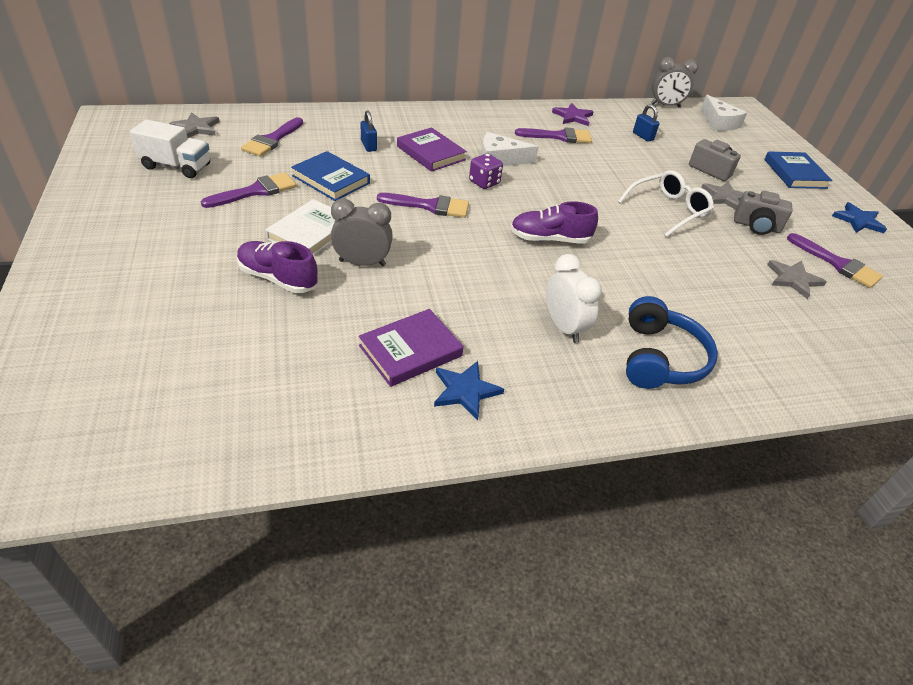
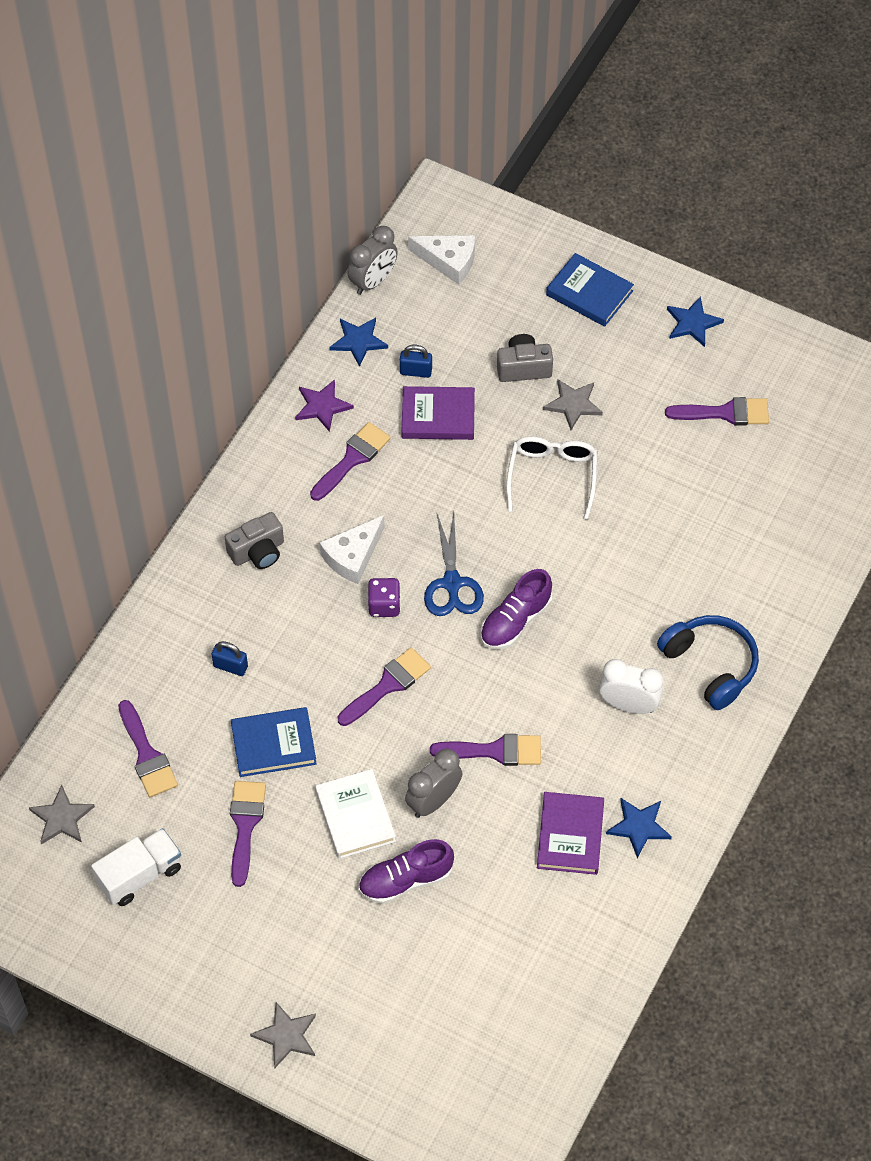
camera: 45 degrees left, 15 degrees up
purple book [397,127,467,172] -> purple book moved to [402,386,475,440]
grey camera [734,191,793,235] -> grey camera moved to [225,512,284,569]
grey star [767,260,827,299] -> grey star moved to [250,1002,316,1068]
none -> blue star [329,318,388,367]
none -> blue scissors [424,512,484,616]
none -> purple brush [430,734,541,766]

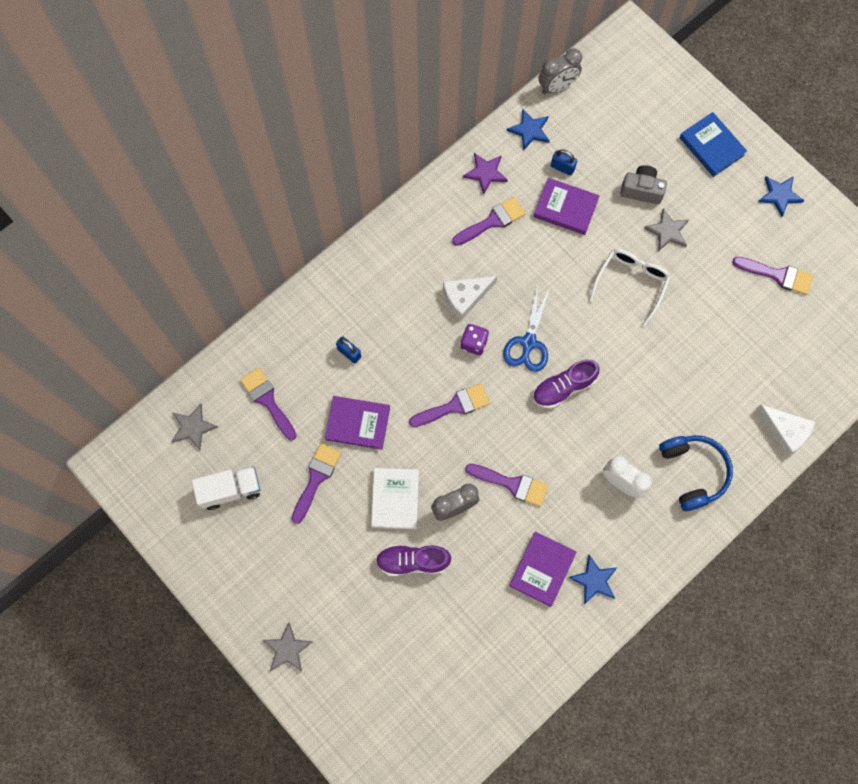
camera: 20 degrees right, 15 degrees up
purple brush [118,700,178,797] -> purple brush turned 150 degrees clockwise [240,368,297,440]
grey camera [225,512,284,569] -> none
blue book [231,707,317,777] -> purple book [325,396,390,450]
white cheese [408,235,475,285] -> white cheese moved to [756,405,816,456]

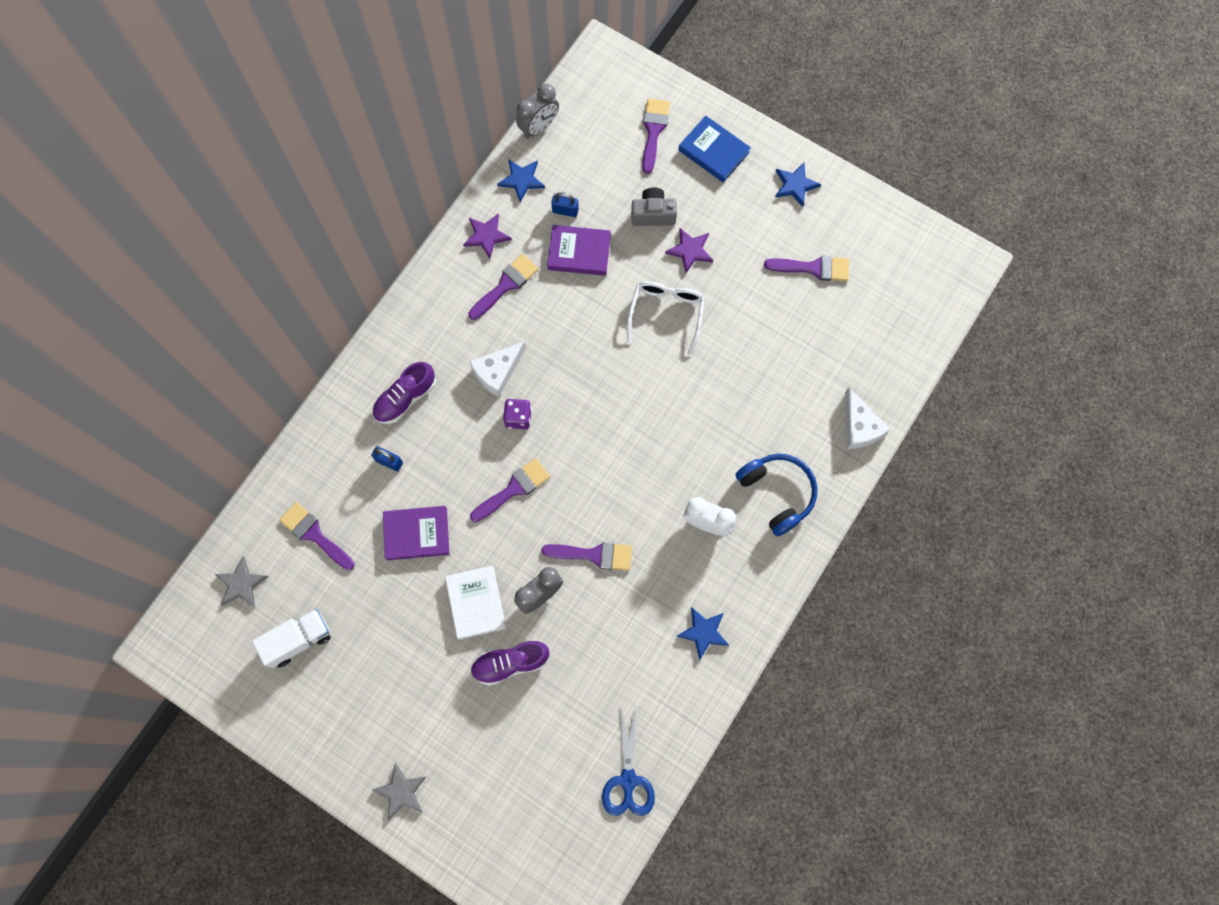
camera: 15 degrees left, 0 degrees up
purple brush [292,443,341,524] -> purple brush moved to [642,98,670,174]
blue scissors [503,284,550,372] -> blue scissors moved to [602,707,655,816]
purple book [509,531,576,607] -> none
purple shoe [533,359,600,409] -> purple shoe moved to [372,362,436,424]
grey star [644,208,689,251] -> purple star [665,228,713,273]
white cheese [756,405,816,456] -> white cheese turned 45 degrees clockwise [845,387,891,449]

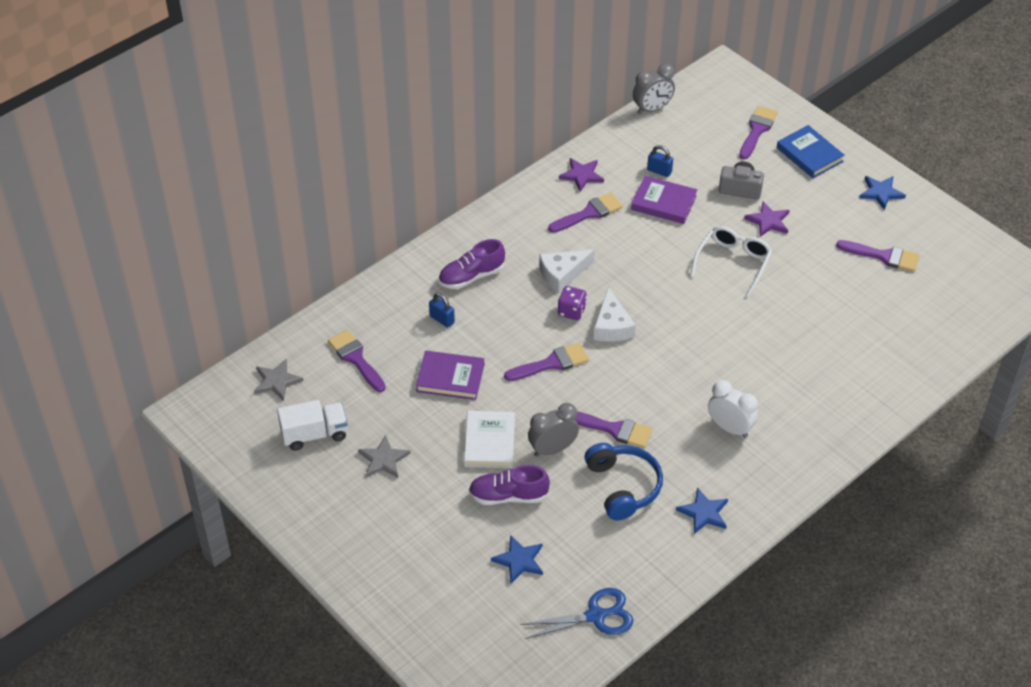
camera: 15 degrees right, 25 degrees down
grey star [372,763,426,820] -> grey star moved to [358,435,410,478]
blue star [497,159,545,203] -> blue star moved to [491,535,543,583]
blue scissors [602,707,655,816] -> blue scissors turned 120 degrees counterclockwise [521,588,633,639]
blue headphones [735,454,818,536] -> blue headphones moved to [584,443,663,520]
white cheese [845,387,891,449] -> white cheese moved to [594,287,636,342]

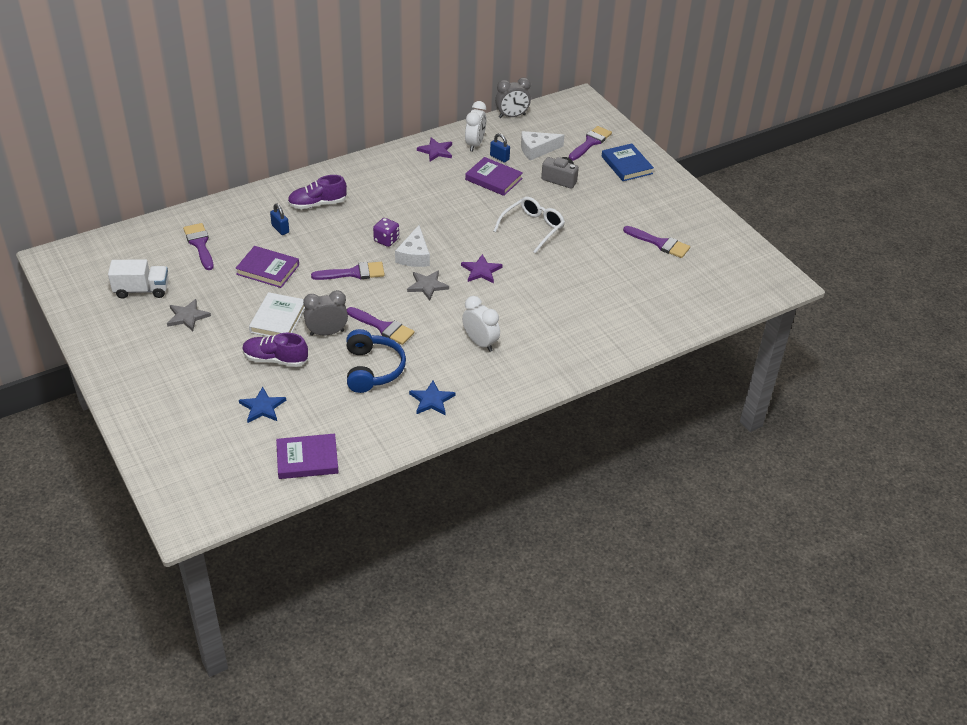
camera: 10 degrees right, 5 degrees down
grey star [254,359,303,401] -> grey star moved to [407,271,449,301]
blue scissors [521,588,633,639] -> purple book [276,434,339,479]
white cheese [539,249,595,293] -> white cheese moved to [521,131,565,160]
purple brush [548,192,623,233] -> none
purple star [744,201,790,237] -> purple star moved to [461,254,502,283]
blue star [859,176,906,210] -> none
none -> white clock [465,101,486,152]

